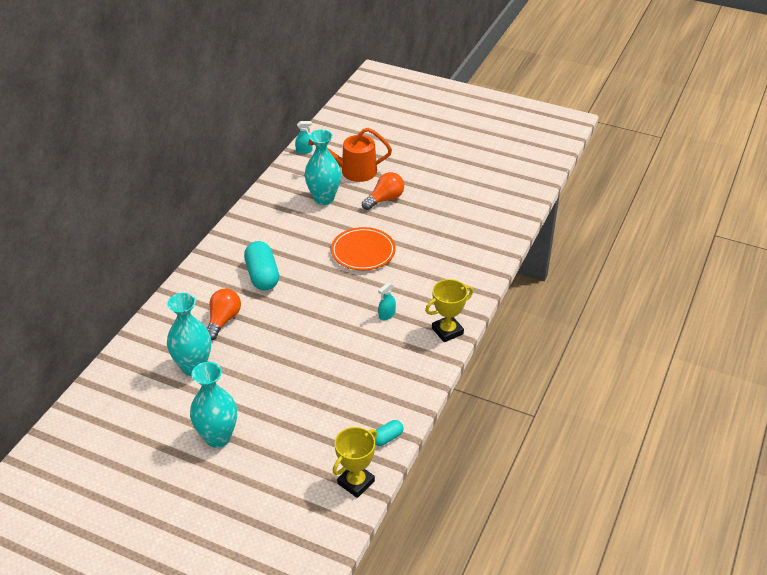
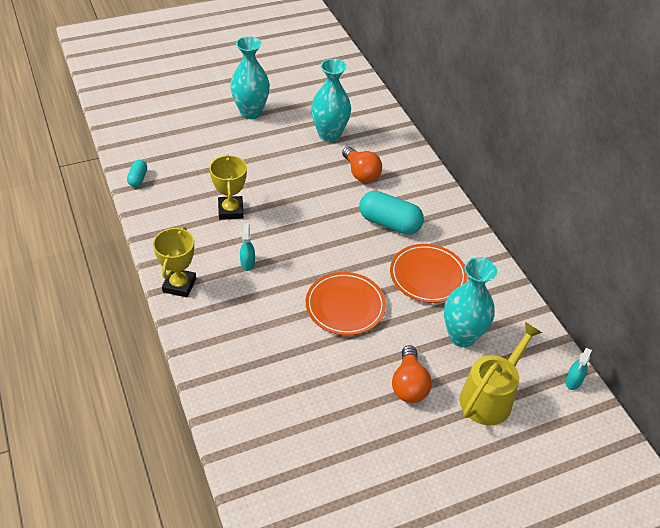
camera: 130 degrees right, 5 degrees up
orange watering can [308,128,392,182] -> yellow watering can [460,322,542,425]
yellow trophy [333,427,377,498] -> yellow trophy moved to [209,154,247,220]
none -> orange plate [390,244,468,303]

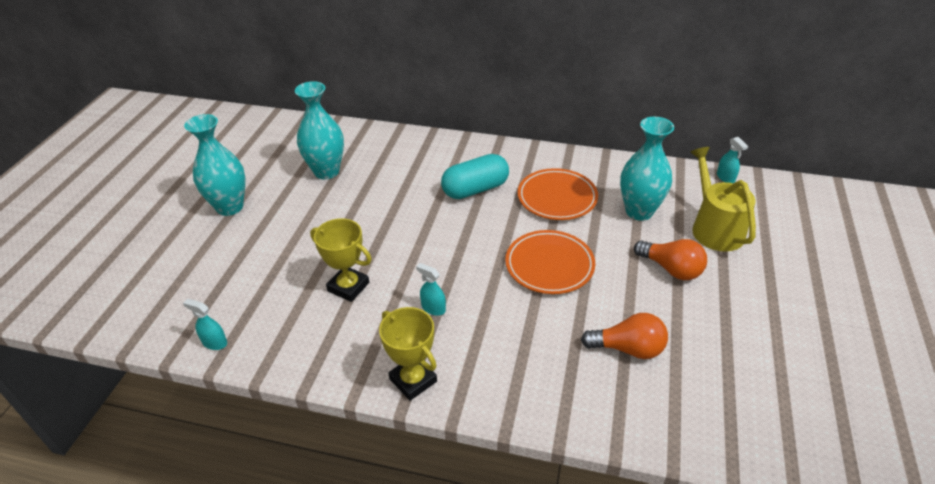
camera: 50 degrees left, 5 degrees down
turquoise capsule [127,160,147,187] -> turquoise spray bottle [183,299,227,350]
orange light bulb [342,147,382,183] -> orange light bulb moved to [581,313,668,359]

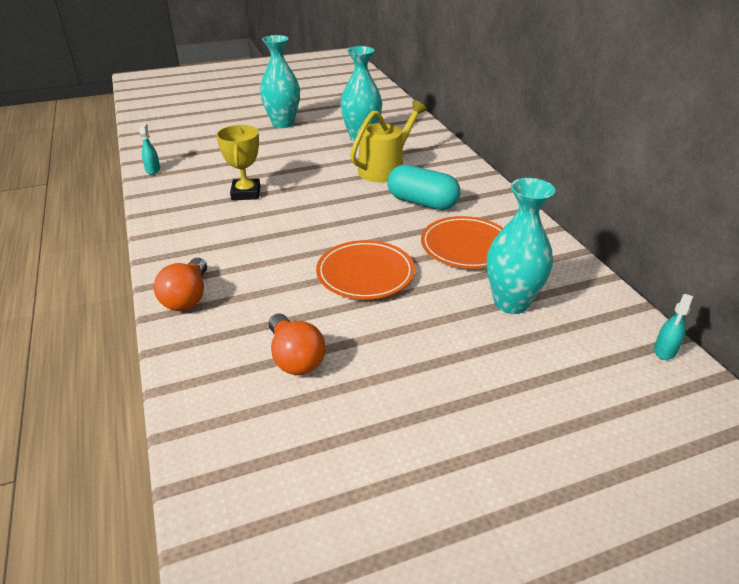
camera: 55 degrees right, 5 degrees down
yellow trophy [379,307,437,401] -> none
turquoise spray bottle [416,263,446,316] -> none
orange light bulb [634,239,707,280] -> orange light bulb moved to [154,258,207,311]
yellow watering can [691,147,756,251] -> yellow watering can moved to [350,100,427,183]

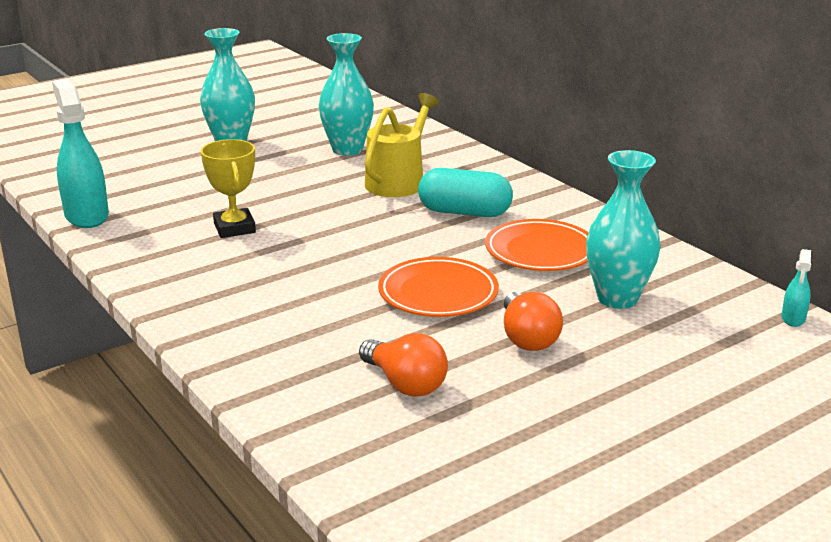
camera: 15 degrees left, 10 degrees down
turquoise spray bottle [139,124,160,175] -> turquoise spray bottle [52,79,109,228], size x2.15
orange light bulb [154,258,207,311] -> orange light bulb moved to [504,292,563,351]

